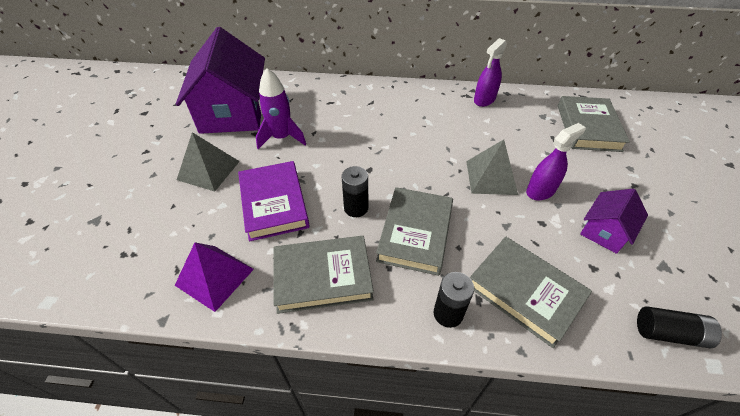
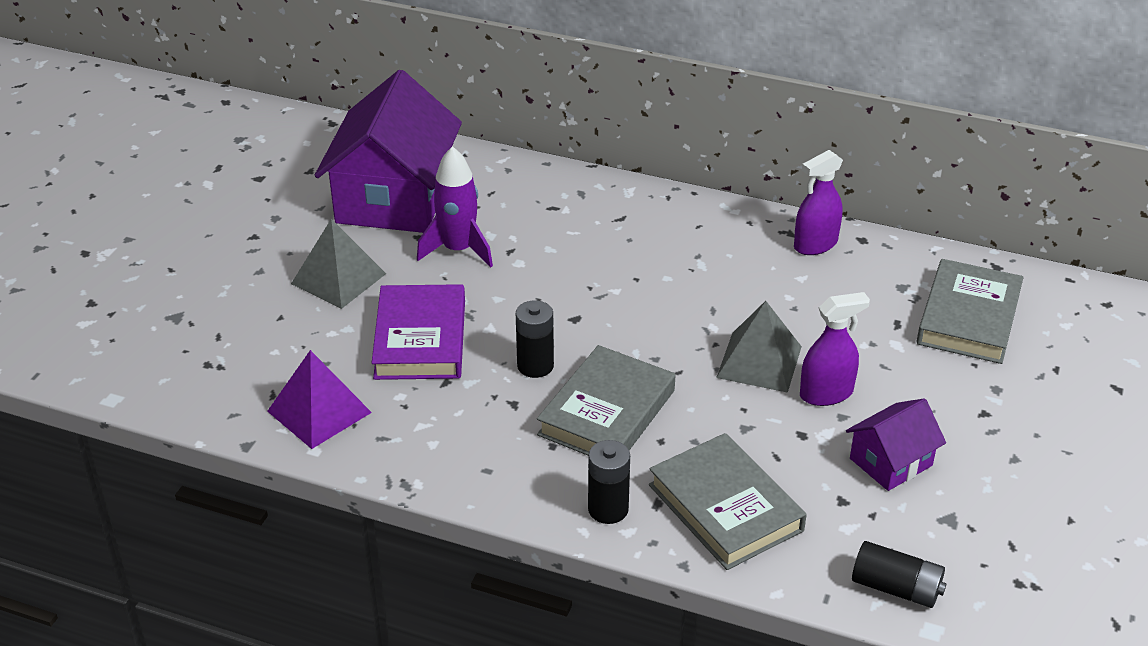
camera: 15 degrees right, 10 degrees down
grey book [273,236,374,314] -> none

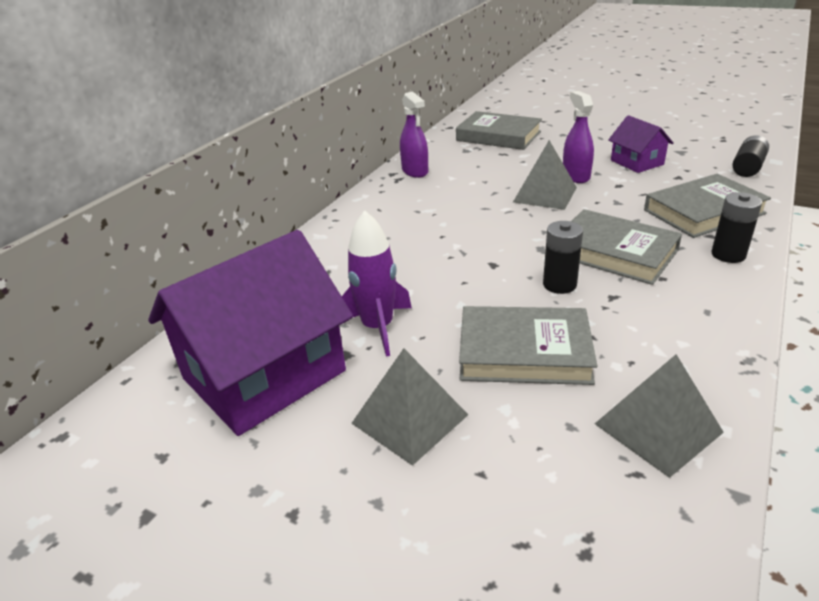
camera: 80 degrees left, 5 degrees down
purple pyramid [267,350,372,449] -> grey pyramid [595,354,724,478]
purple house [315,70,462,233] -> purple house turned 60 degrees counterclockwise [148,230,353,436]
purple book [372,284,465,380] -> grey book [459,306,597,385]

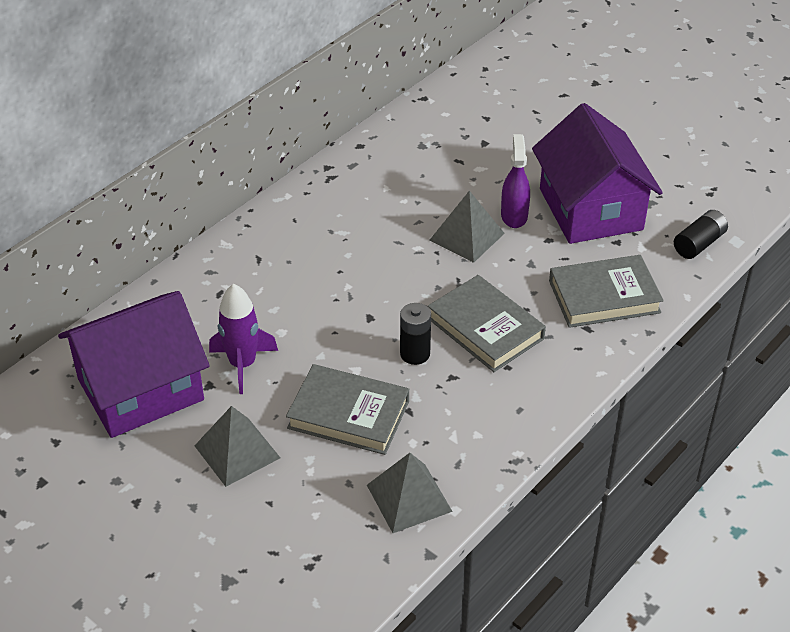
camera: 10 degrees right, 10 degrees up
purple spray bottle [400,92,428,178] -> none
grey book [456,111,542,150] -> none
purple house [608,115,673,173] -> purple house [532,103,663,244], size x2.05
black battery [711,192,762,263] -> none

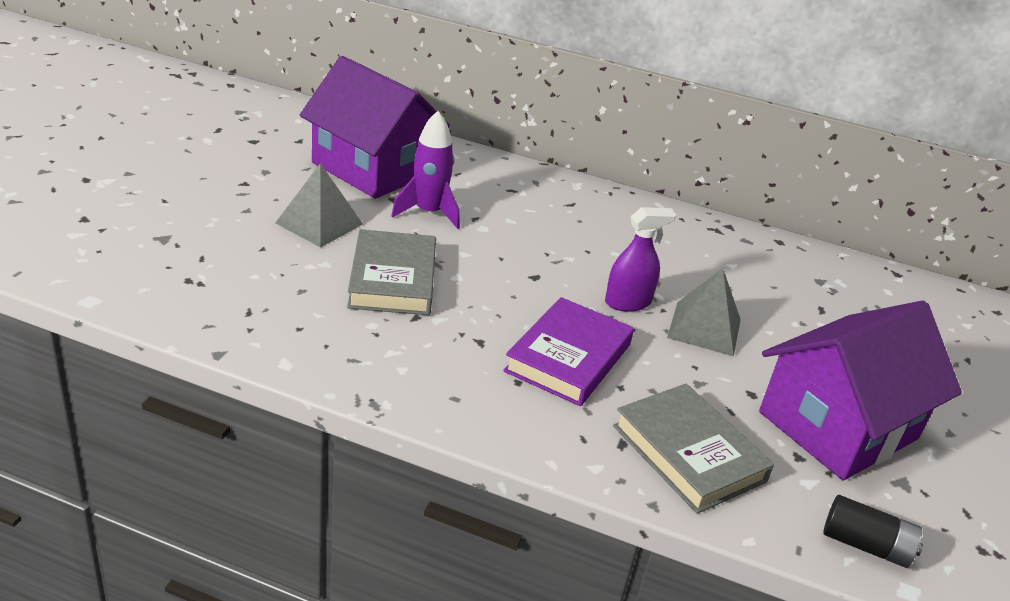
camera: 65 degrees right, 10 degrees down
grey pyramid [367,453,453,533] -> none
black battery [400,303,431,365] -> none
grey book [428,275,546,372] -> purple book [503,297,634,406]
purple spray bottle [501,134,530,228] -> purple spray bottle moved to [605,207,676,312]

